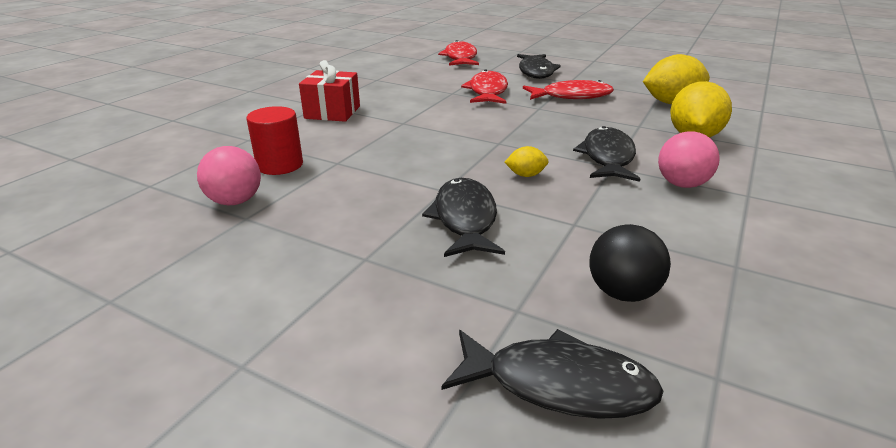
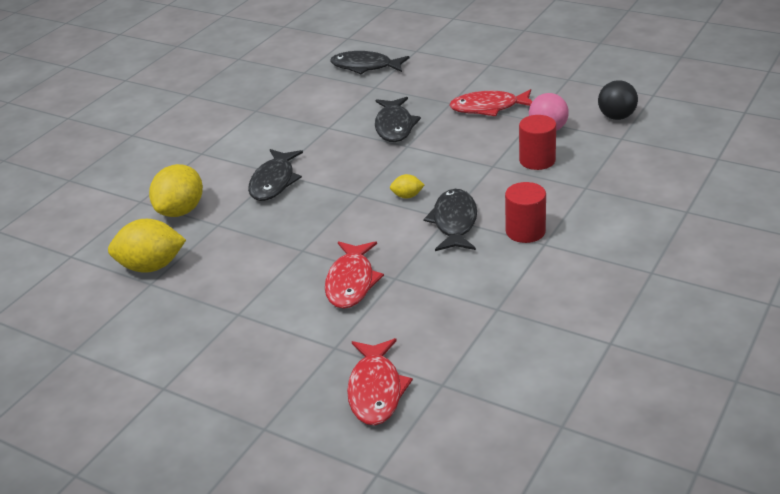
camera: 175 degrees left, 5 degrees up
red gift [299,60,360,122] -> red cylinder [505,182,546,243]
yellow lemon [505,146,549,177] -> yellow lemon moved to [390,174,424,199]
black fish [517,54,561,79] -> black fish moved to [423,189,477,251]
red fish [523,80,614,100] -> red fish moved to [449,89,533,116]
black ball [590,224,671,302] -> black ball moved to [598,80,638,120]
pink ball [658,131,720,188] -> none

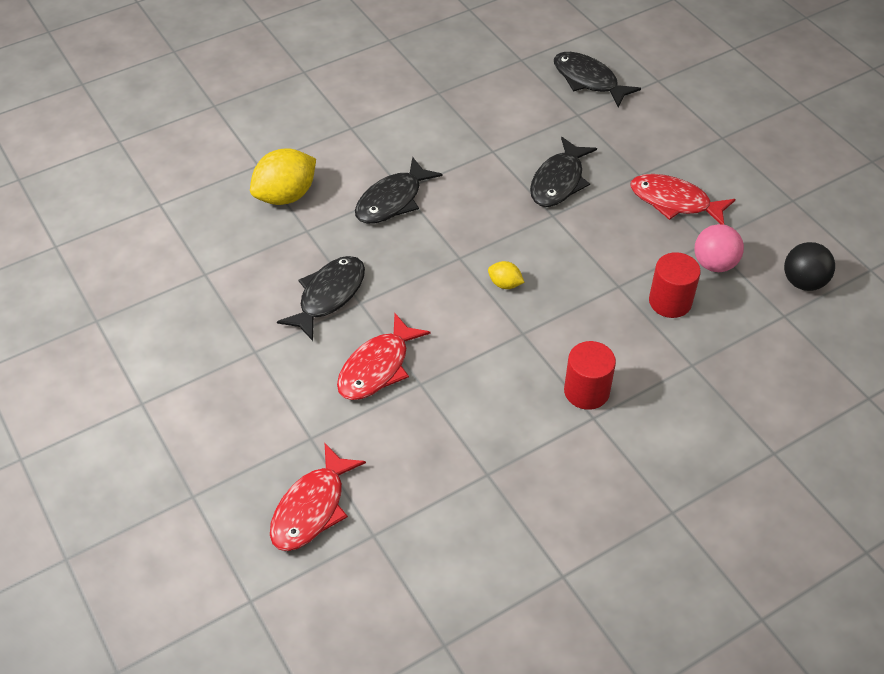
camera: 25 degrees right, 15 degrees up
yellow lemon [108,219,186,273] -> none
black fish [423,189,477,251] -> black fish moved to [277,256,365,341]

